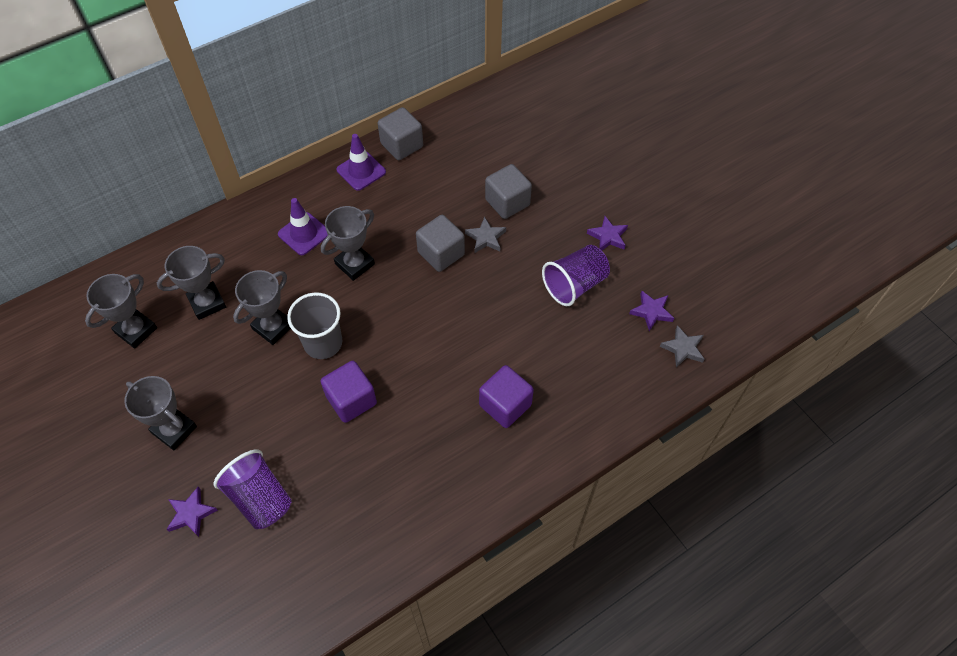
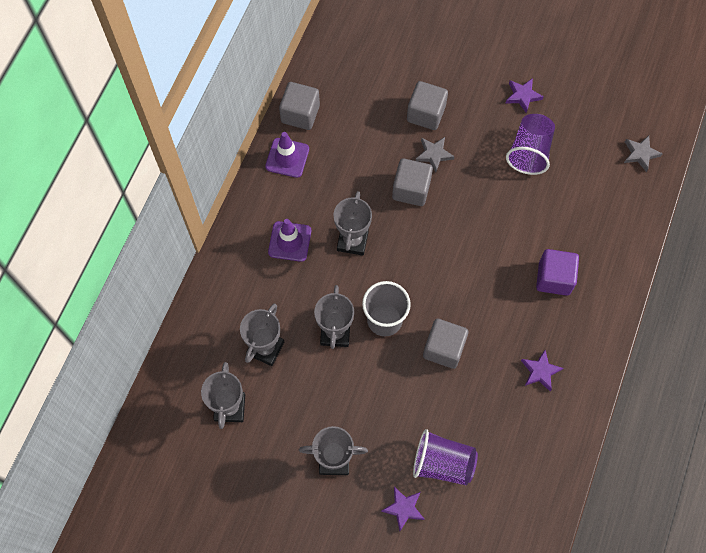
camera: 35 degrees left, 10 degrees up
purple cube [320,361,377,423] -> grey cube [423,319,469,369]
purple star [629,291,674,331] -> purple star moved to [521,350,563,391]

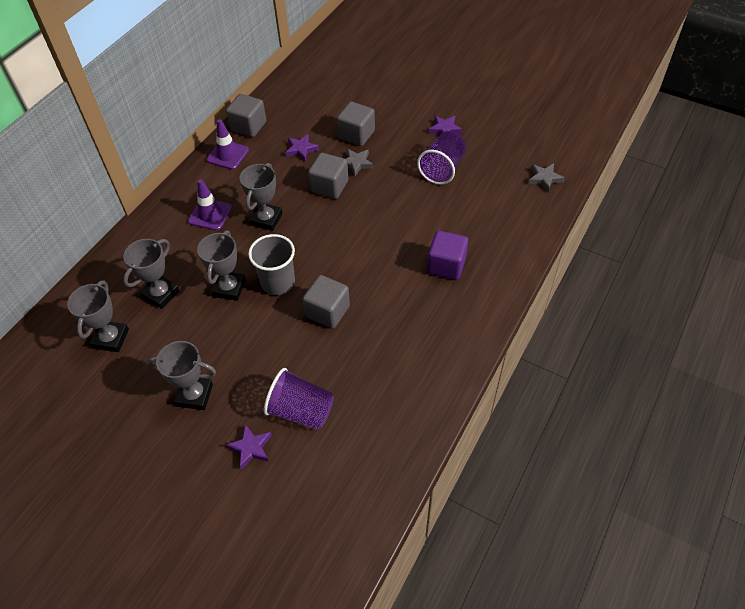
camera: 10 degrees right, 15 degrees down
purple star [521,350,563,391] -> purple star moved to [285,134,319,161]

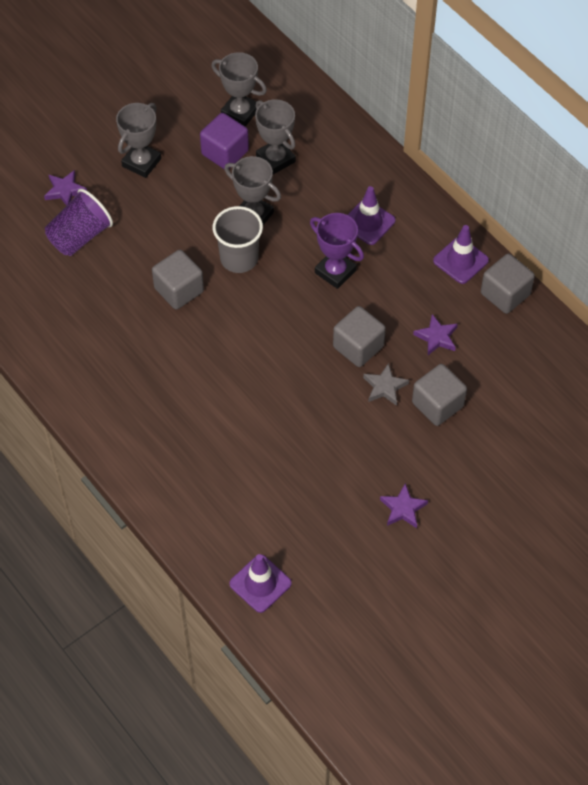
camera: 110 degrees right, 5 degrees up
grey trophy [239,163,283,231] -> purple trophy [310,213,364,289]
purple cup [417,131,466,185] -> none
purple cube [427,231,468,280] -> purple cube moved to [200,113,249,169]
grey star [528,163,565,192] -> purple traffic cone [229,554,292,613]

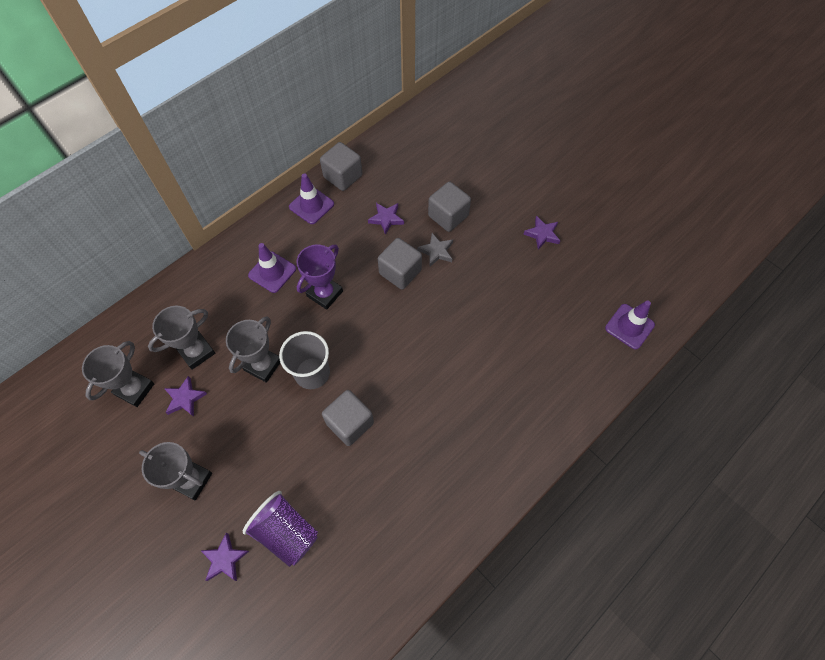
camera: 95 degrees left, 5 degrees up
purple cube [200,113,249,169] -> purple star [164,376,207,417]

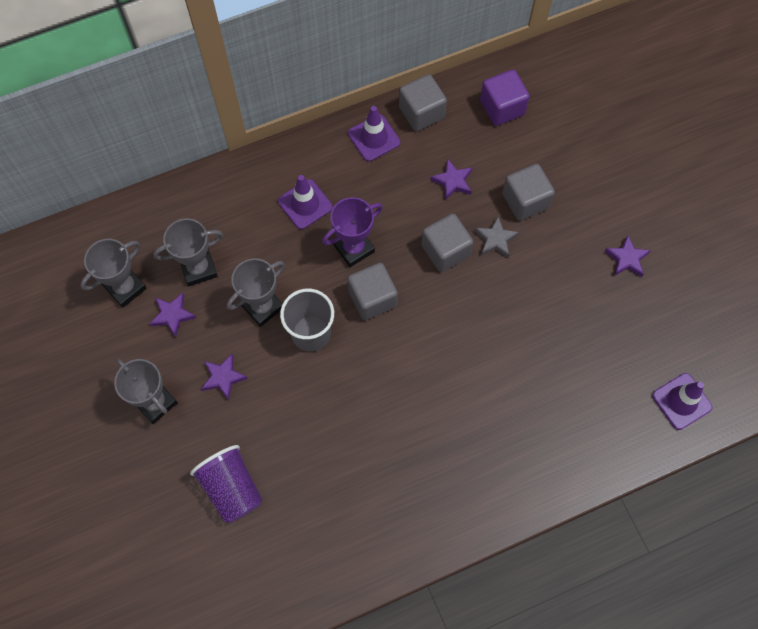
camera: 20 degrees right, 5 degrees up
purple star [201,533,249,581] -> purple star moved to [201,354,248,400]
grey cube [322,390,374,446] -> grey cube moved to [347,263,398,320]
none -> purple cube [480,70,530,126]

